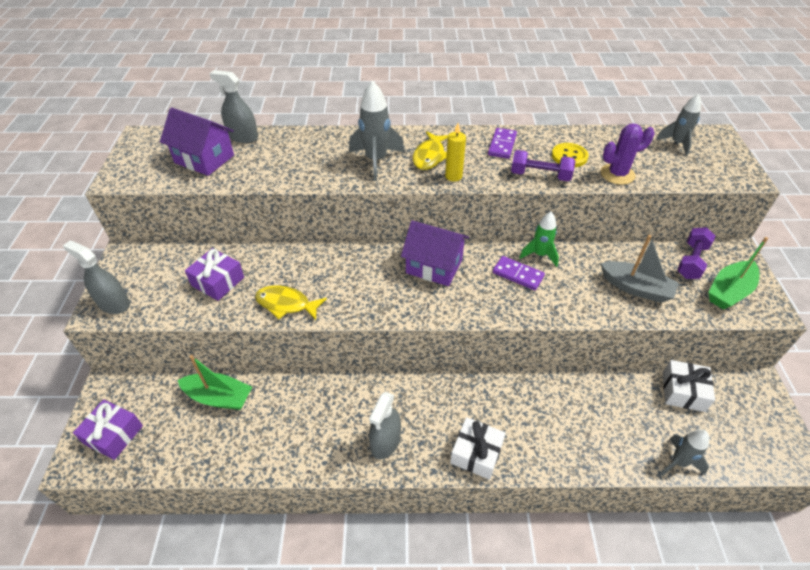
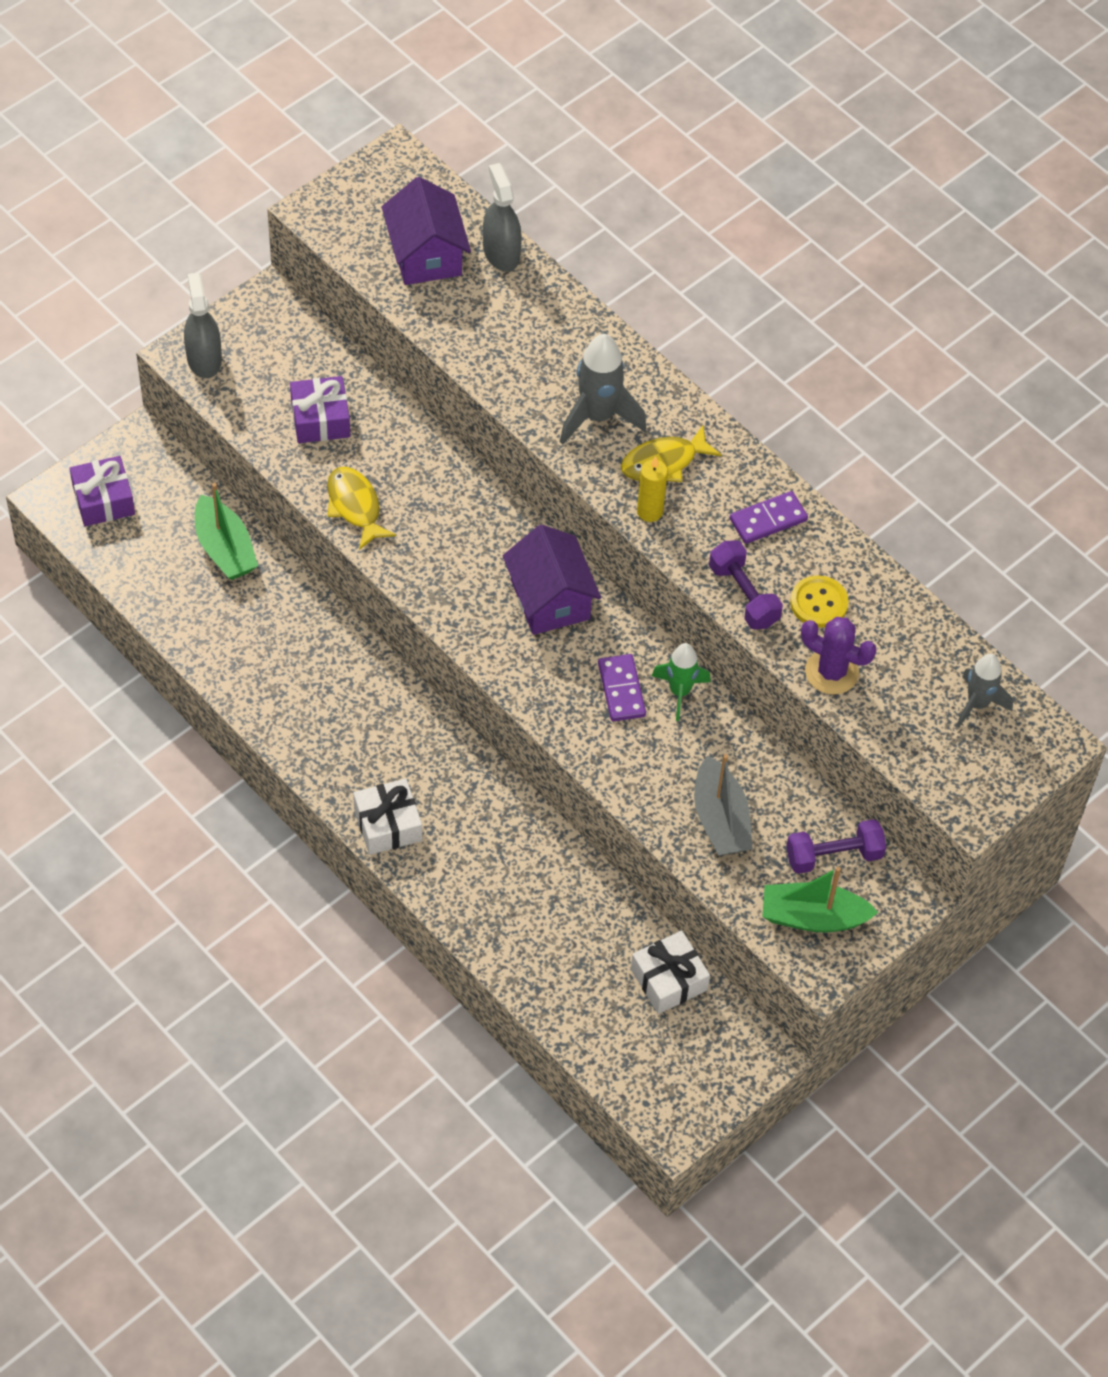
camera: 45 degrees right, 10 degrees up
grey spray bottle [369,392,401,459] -> none
grey rocket [661,429,709,476] -> none

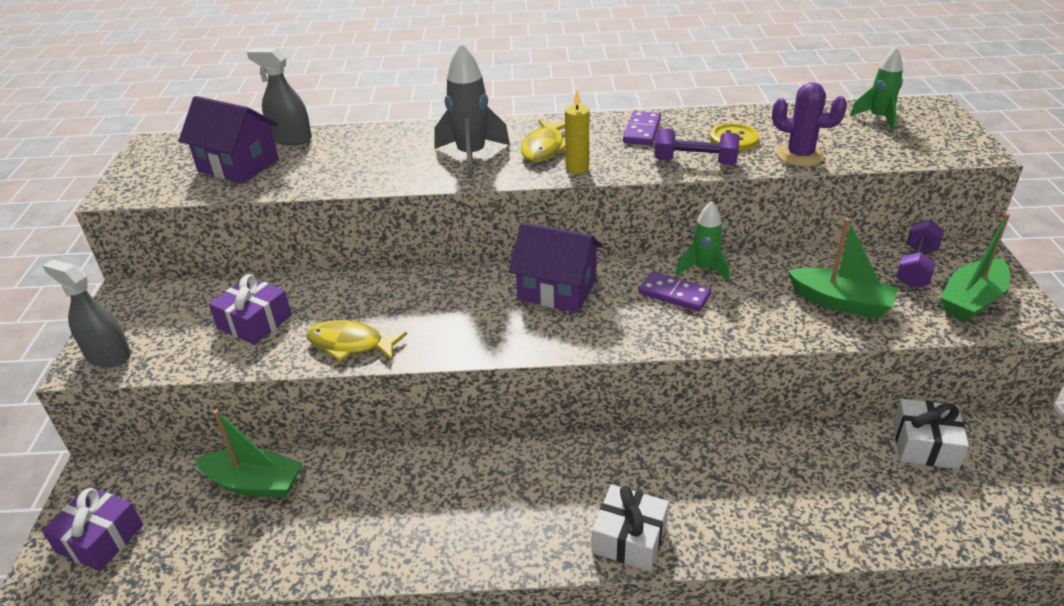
camera: 45 degrees left, 20 degrees down
grey boat [694,754,753,856] -> green boat [788,218,898,318]
purple cactus [801,617,877,695] -> purple cactus turned 45 degrees clockwise [772,82,847,167]
grey rocket [956,654,1013,728] -> green rocket [850,47,903,132]

